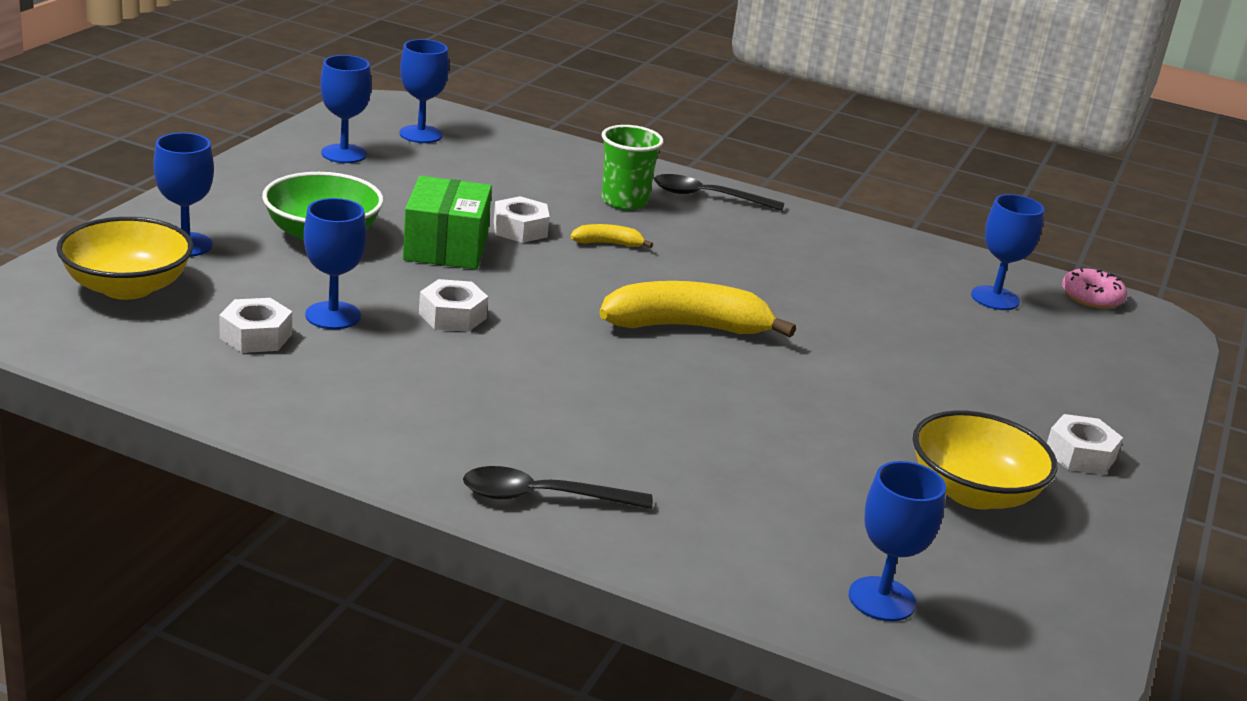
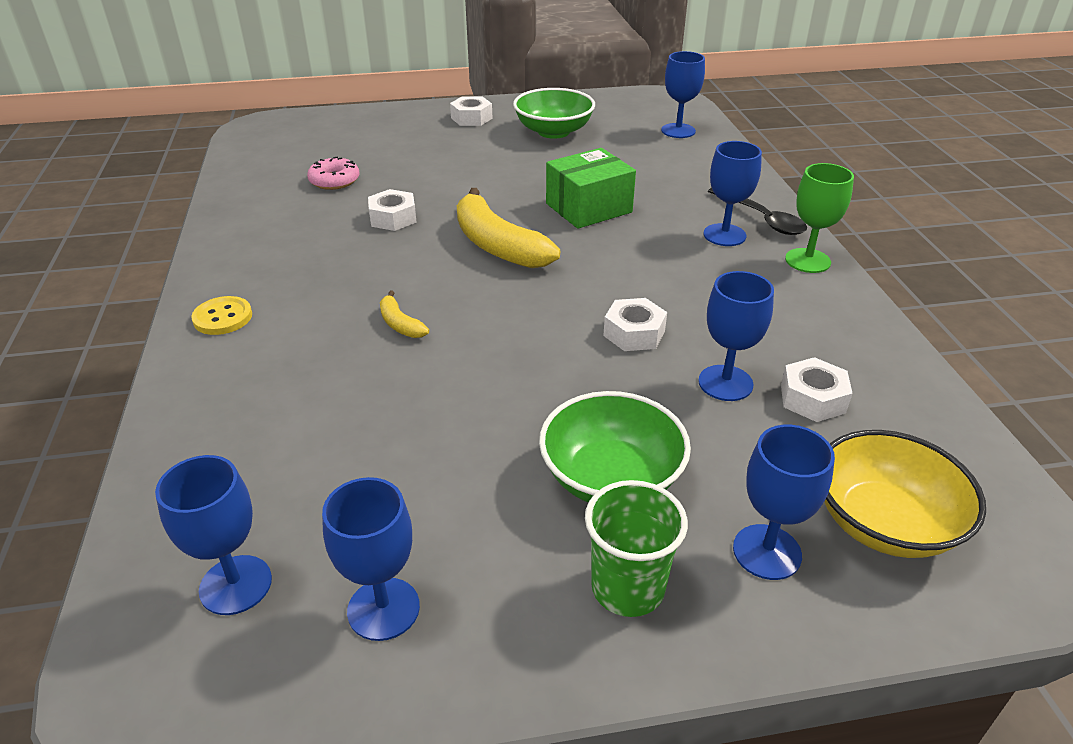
camera: 120 degrees left, 10 degrees up
green box [403,176,492,269] -> green box moved to [546,148,636,229]
white nut [494,196,550,243] -> white nut moved to [368,189,417,231]
green cup [601,125,664,210] -> green cup moved to [585,480,688,617]
black spoon [654,174,784,211] -> yellow button [191,296,252,335]
yellow bowl [913,411,1057,509] -> green bowl [513,88,595,139]
blue goblet [971,194,1045,310] -> blue goblet moved to [703,141,762,246]
pink donut [1062,268,1127,309] -> pink donut moved to [307,157,359,190]
none -> green goblet [785,163,854,273]

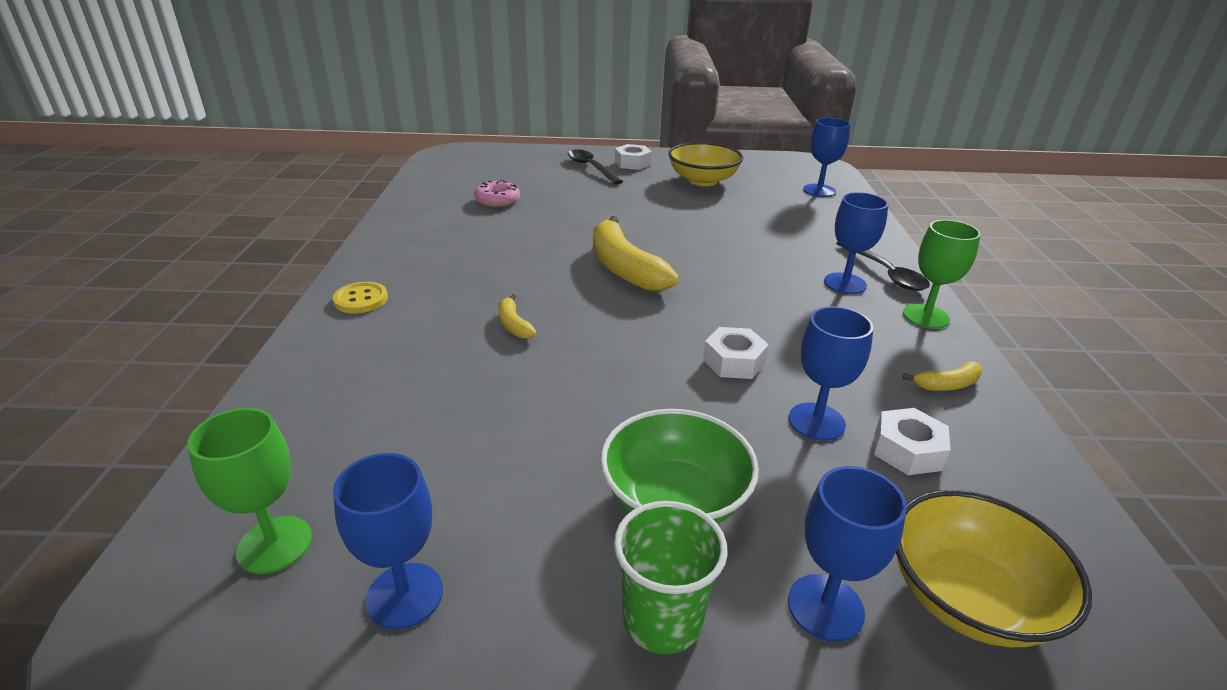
camera: 10 degrees right, 5 degrees down
blue goblet [155,455,272,615] -> green goblet [187,408,312,574]
white nut [368,189,417,231] -> none
green bowl [513,88,595,139] -> yellow bowl [668,142,743,186]
green box [546,148,636,229] -> none
none -> black spoon [567,149,623,184]
none -> yellow banana [903,361,982,391]

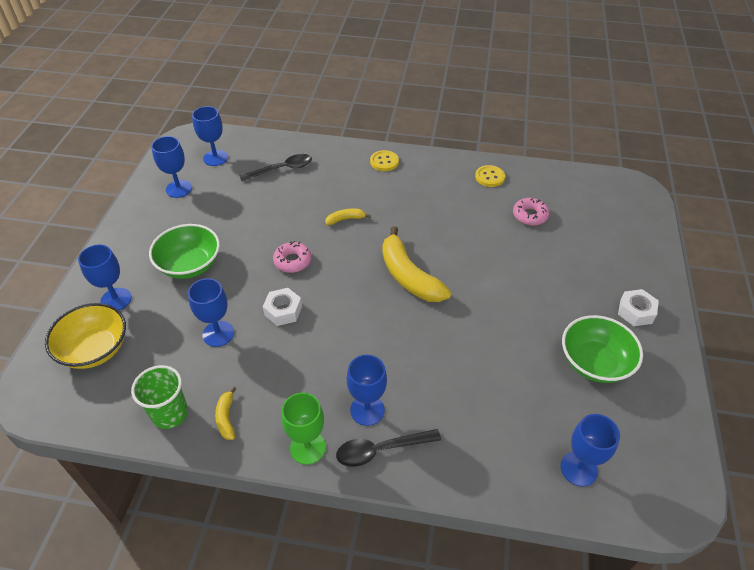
camera: 100 degrees right, 15 degrees up
green goblet [187,408,312,574] -> blue goblet [192,106,228,166]
black spoon [567,149,623,184] -> black spoon moved to [240,154,312,181]
yellow banana [593,216,679,291] -> yellow banana turned 105 degrees counterclockwise [382,226,451,302]
green cup [614,501,728,654] -> green cup moved to [131,365,188,429]
yellow bowl [668,142,743,186] -> green bowl [562,315,643,383]
white nut [874,408,951,475] -> none
none -> pink donut [273,241,312,273]
none -> yellow button [475,165,505,187]

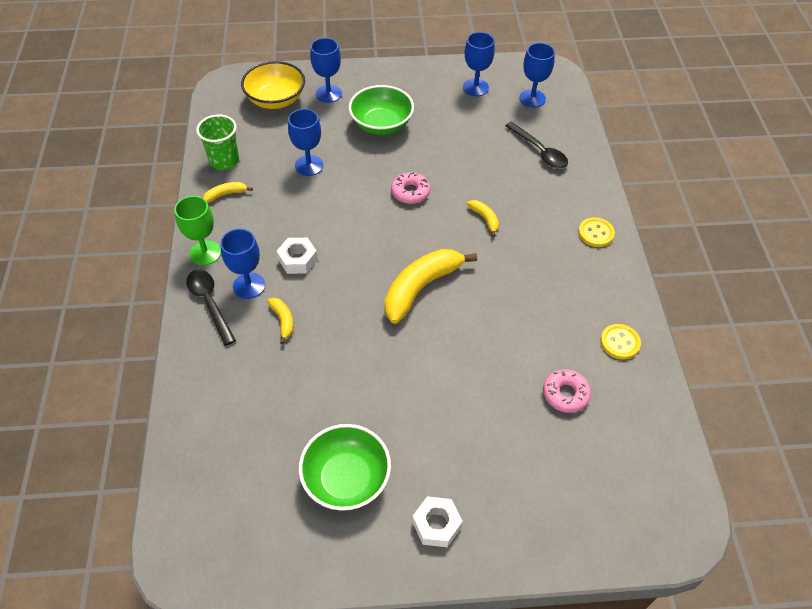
camera: 75 degrees right, 5 degrees up
white nut [263,288,302,326] -> white nut moved to [277,238,318,274]
blue goblet [560,414,620,487] -> none
none -> yellow banana [267,298,293,344]

